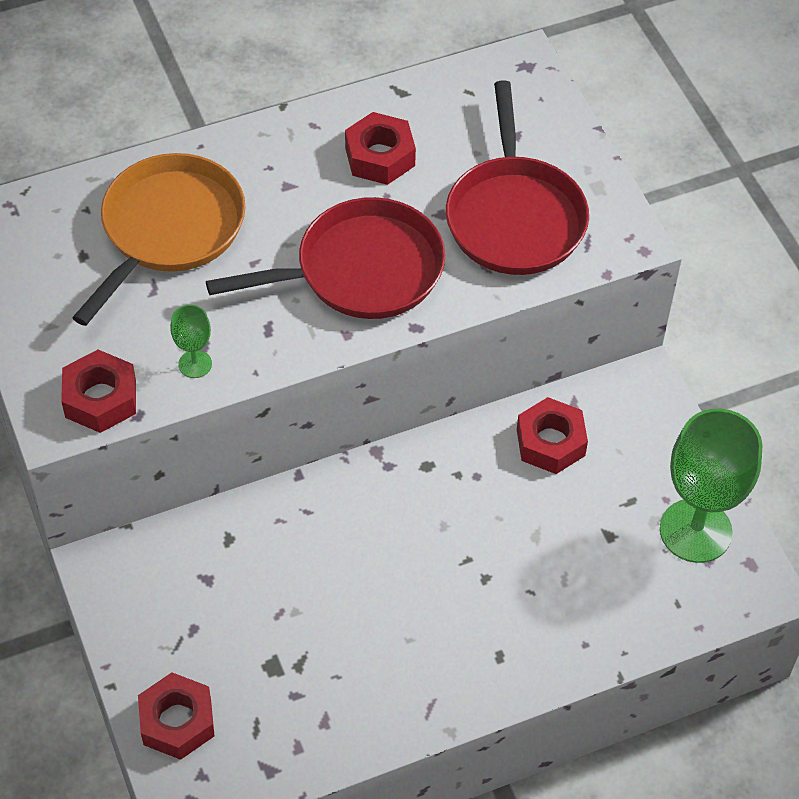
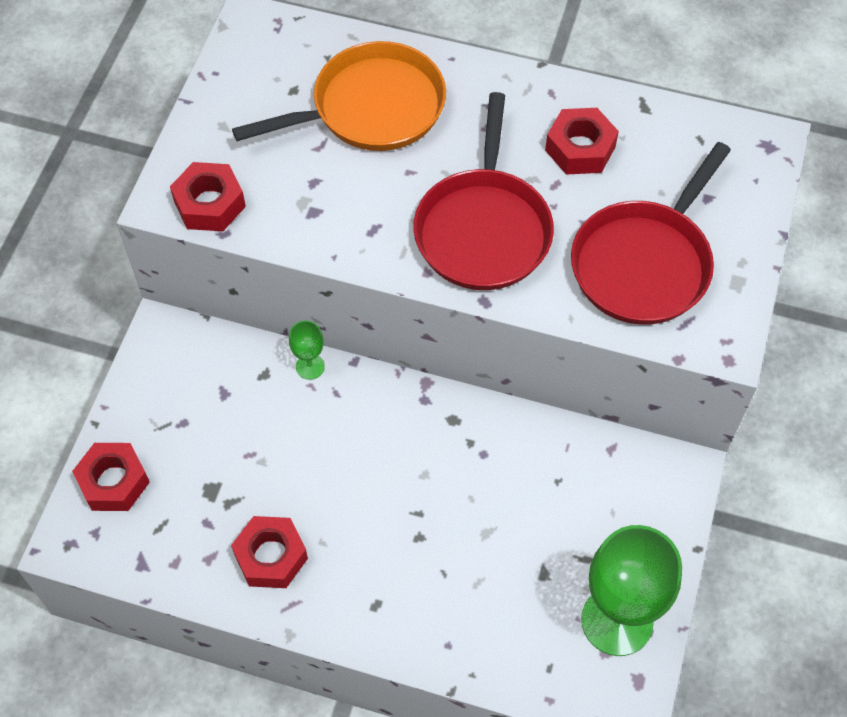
camera: 40 degrees right, 5 degrees up
green goblet [171,305,212,378] -> green goblet moved to [289,321,325,380]
red pan [206,197,445,319] -> red pan turned 75 degrees clockwise [413,92,554,290]
red nut [517,397,588,474] -> red nut moved to [231,516,308,588]

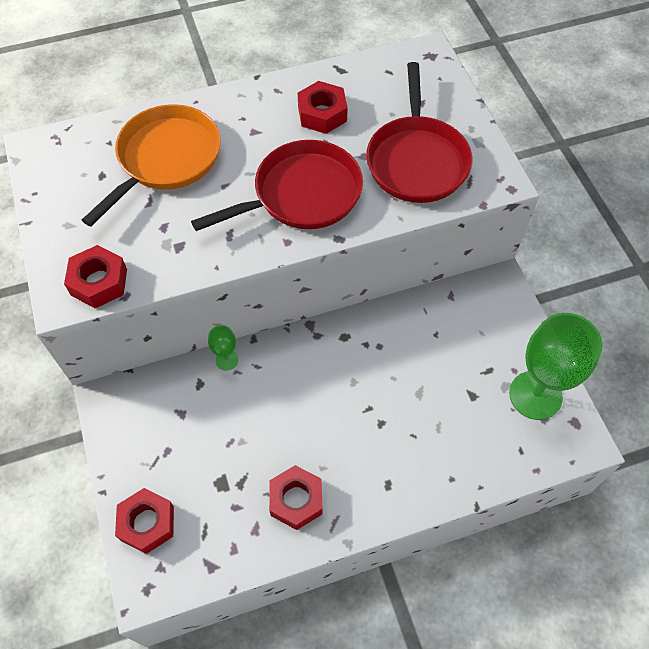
camera: 35 degrees left, 0 degrees up
red pan [413,92,554,290] -> red pan turned 90 degrees counterclockwise [191,140,363,231]

